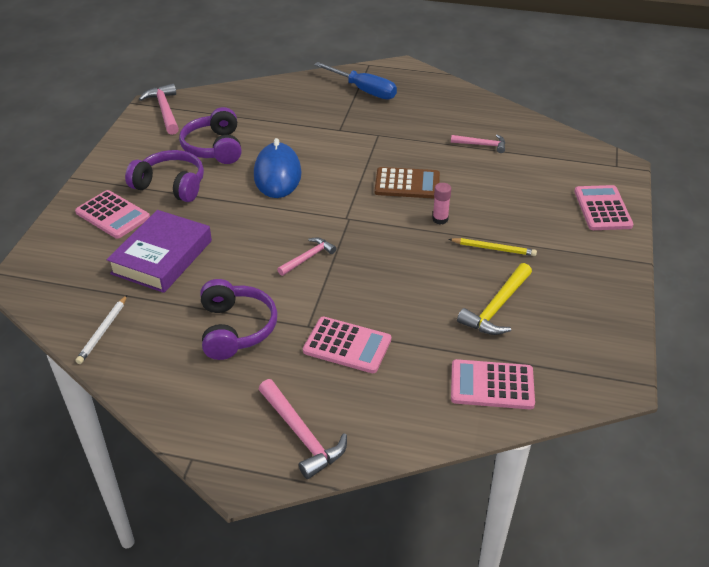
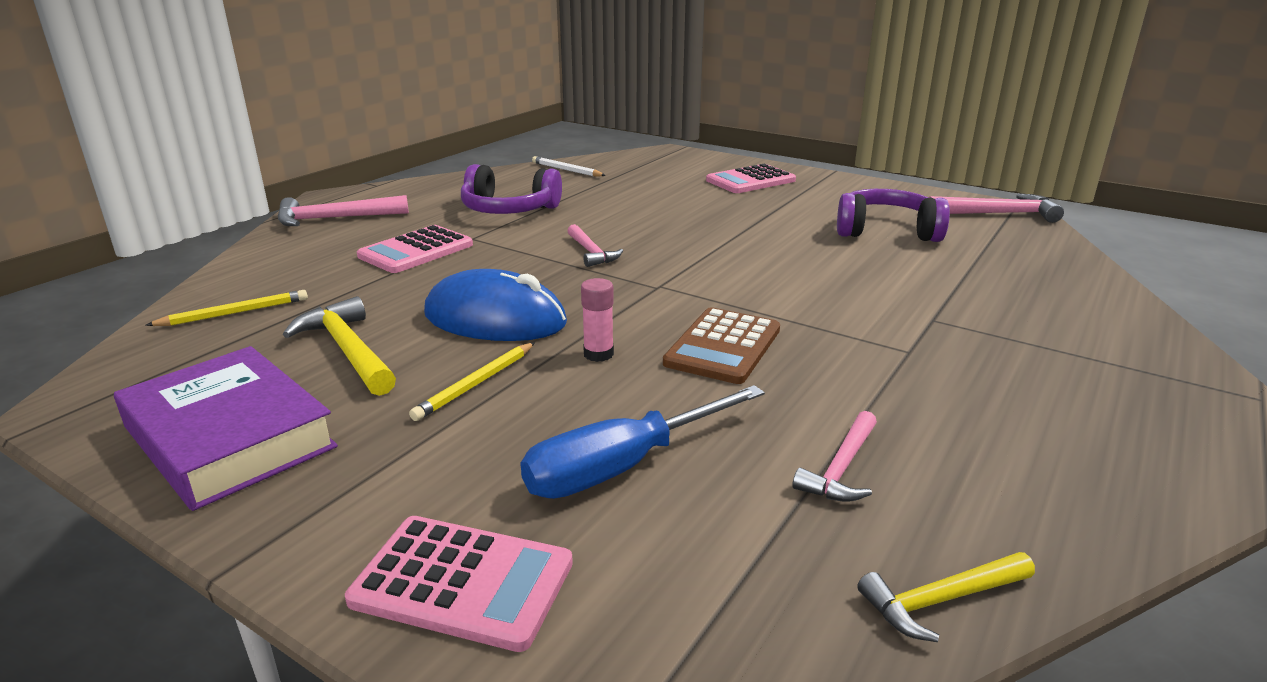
camera: 110 degrees right, 15 degrees down
purple book [107,210,212,293] -> purple book moved to [114,346,338,511]
purple headphones [125,150,204,202] -> none
blue mouse [254,138,302,198] -> blue mouse moved to [424,269,567,341]
blue screwdriver [314,62,397,99] -> blue screwdriver moved to [521,385,765,499]
pink calculator [451,359,535,409] -> yellow pencil [146,290,308,326]
none -> yellow hammer [857,552,1035,642]

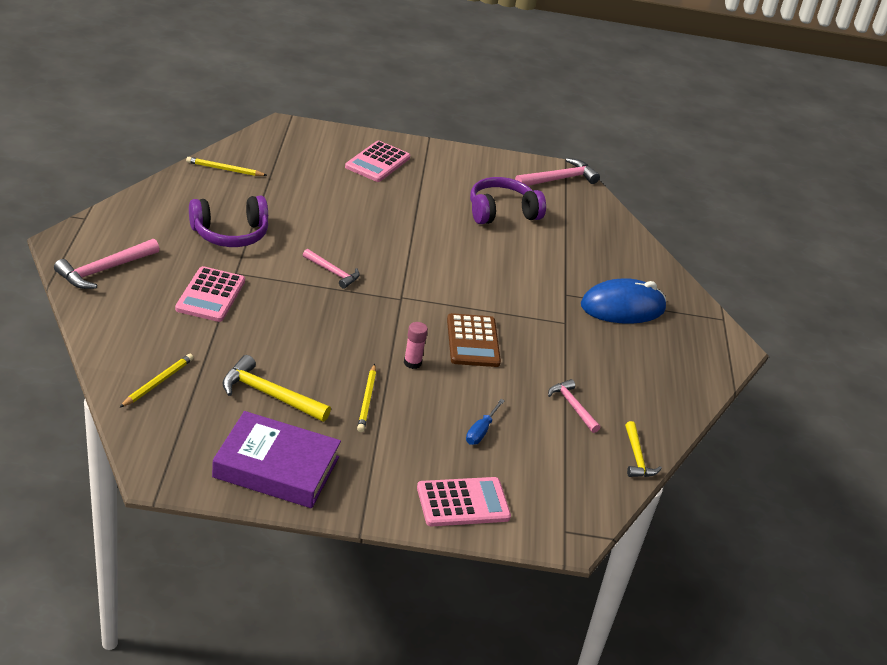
camera: 35 degrees left, 10 degrees up
blue mouse [424,269,567,341] -> blue mouse moved to [581,278,666,324]
blue screwdriver [521,385,765,499] -> blue screwdriver [466,399,505,445], size x0.53
white pencil [532,156,606,177] -> yellow pencil [186,157,267,176]
pink hammer [792,411,877,502] -> pink hammer turned 150 degrees clockwise [548,379,600,433]
yellow hammer [857,552,1035,642] -> yellow hammer turned 45 degrees counterclockwise [625,421,662,477]

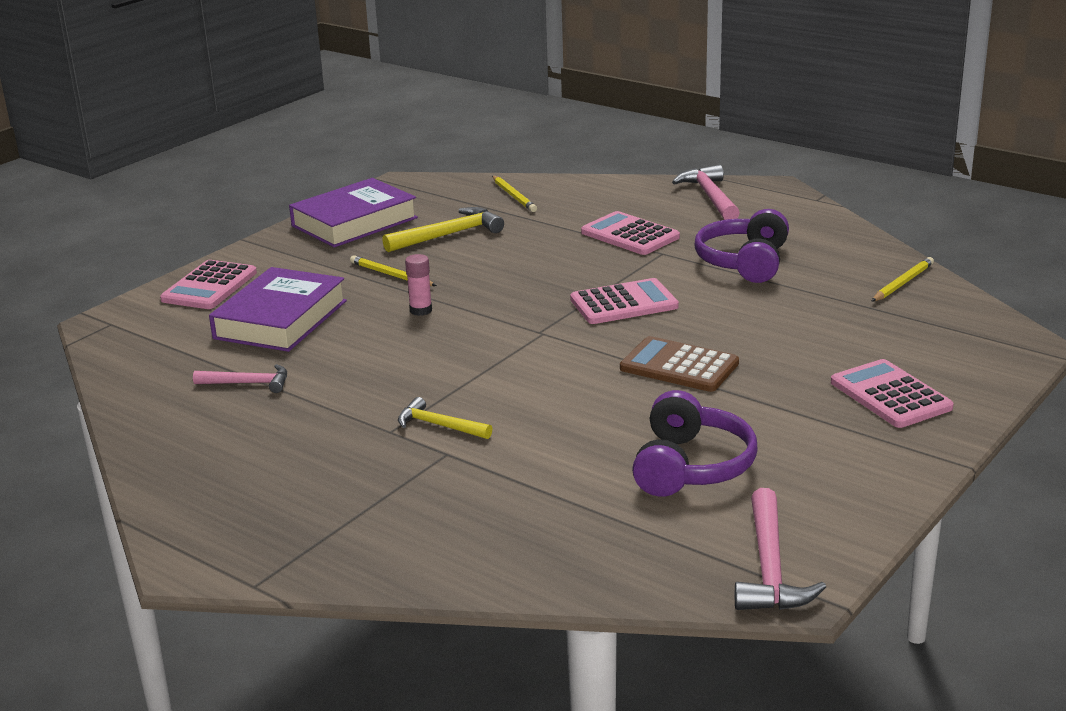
camera: 130 degrees right, 10 degrees down
pink hammer [303,249,360,289] -> pink calculator [570,278,679,324]
brown calculator [447,313,501,367] -> brown calculator moved to [620,336,739,392]
blue screwdriver [466,399,505,445] -> purple book [209,267,347,352]
blue mouse [581,278,666,324] -> none
yellow hammer [625,421,662,477] -> yellow hammer moved to [398,397,493,439]

